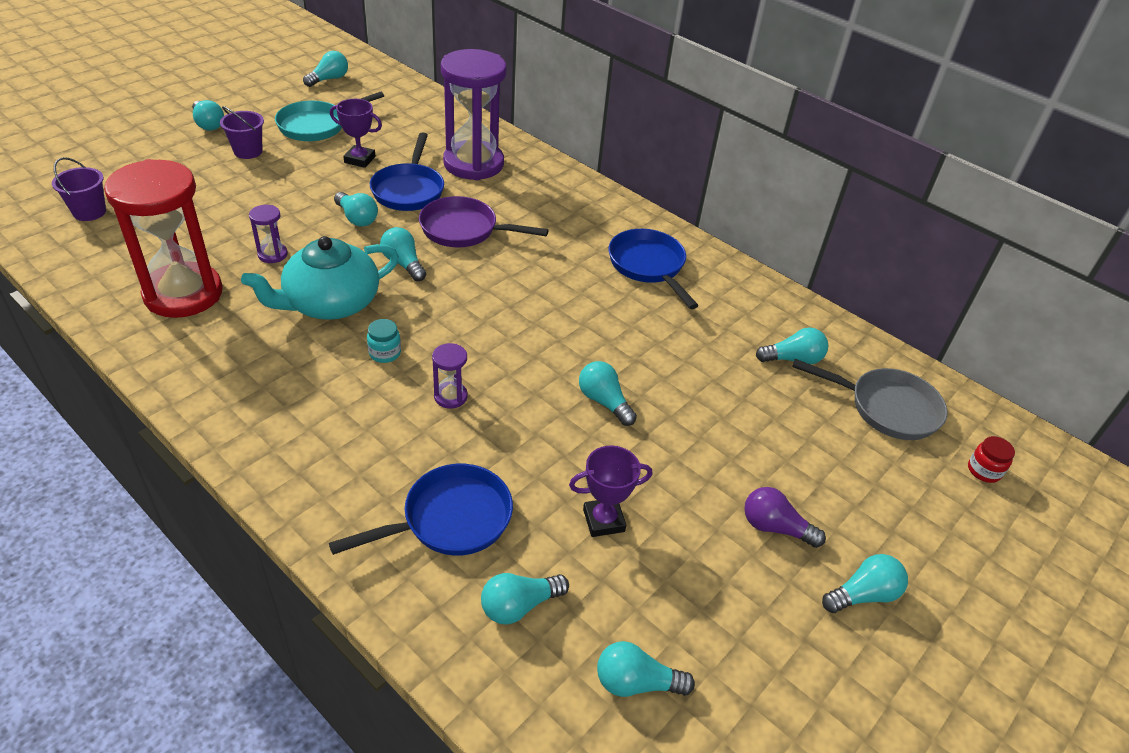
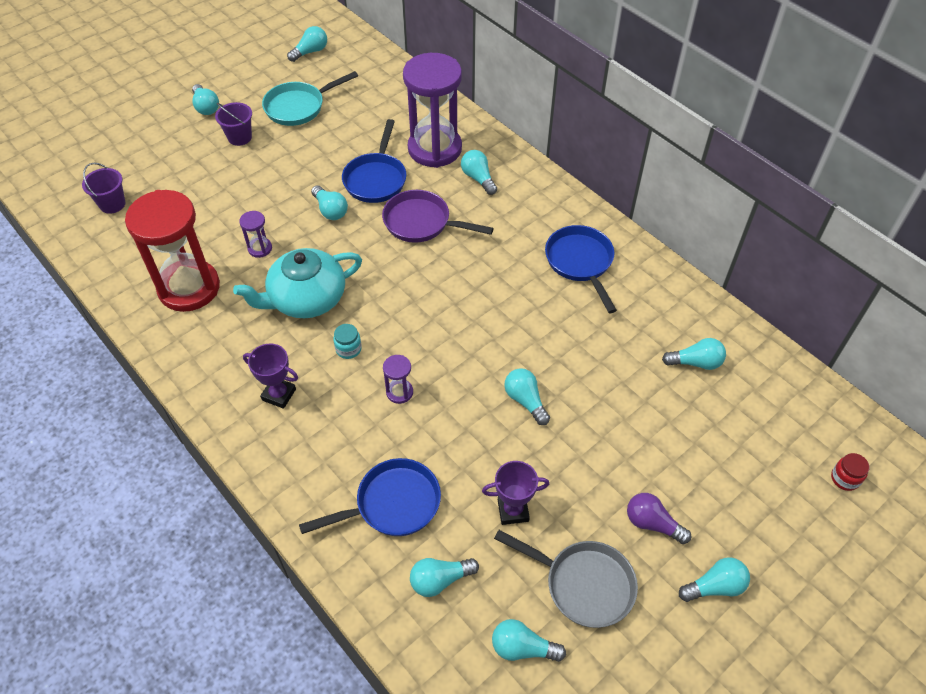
camera: 10 degrees right, 10 degrees up
purple trophy [330,99,382,168] -> purple trophy moved to [243,343,298,409]
turquoise light bulb [380,227,426,281] -> turquoise light bulb moved to [461,150,497,195]
grey pan [792,359,948,440] -> grey pan moved to [494,530,638,628]

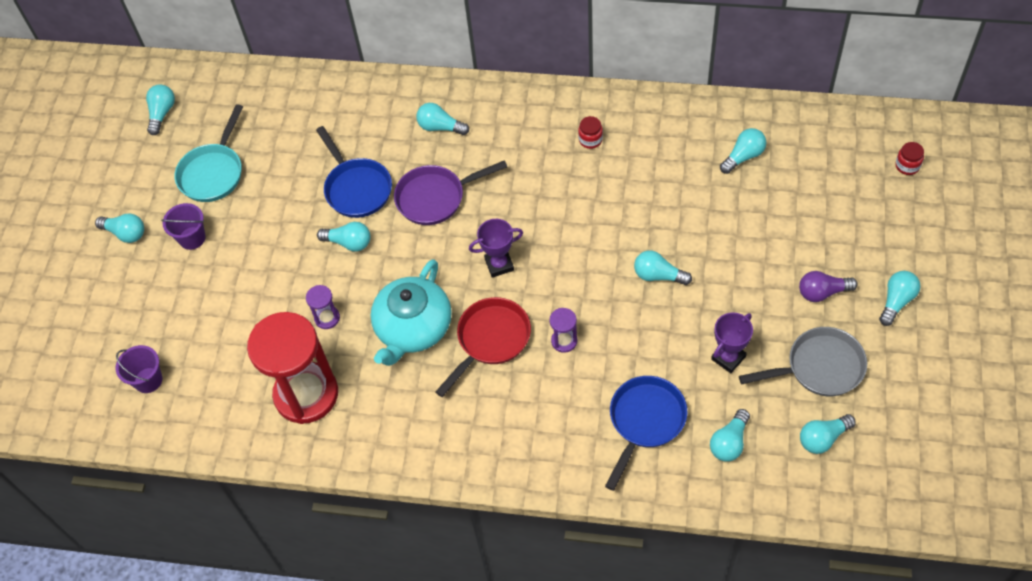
camera: 35 degrees left, 5 degrees up
purple trophy [243,343,298,409] -> purple trophy moved to [469,219,523,278]
turquoise jar [333,324,362,359] -> red pan [435,297,531,397]
purple hourglass [403,53,462,168] -> none
blue pan [545,225,617,313] -> red jar [578,116,603,149]

